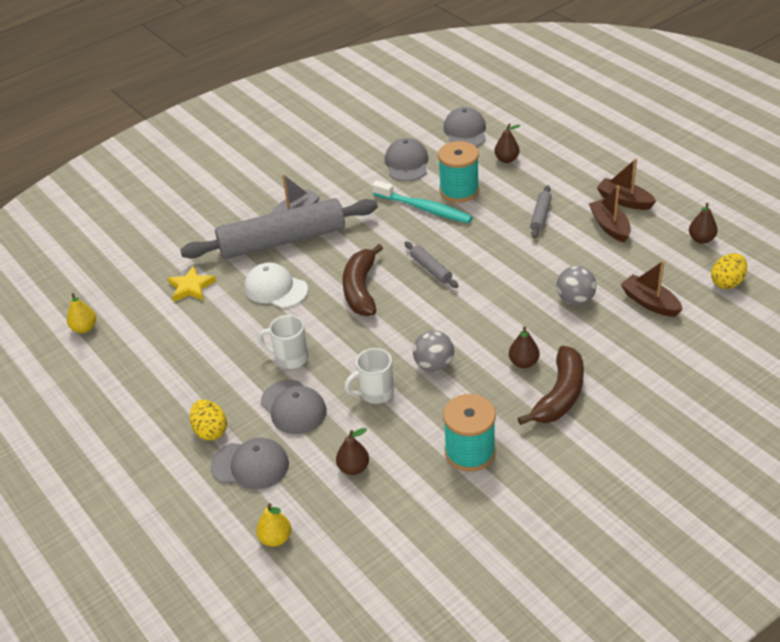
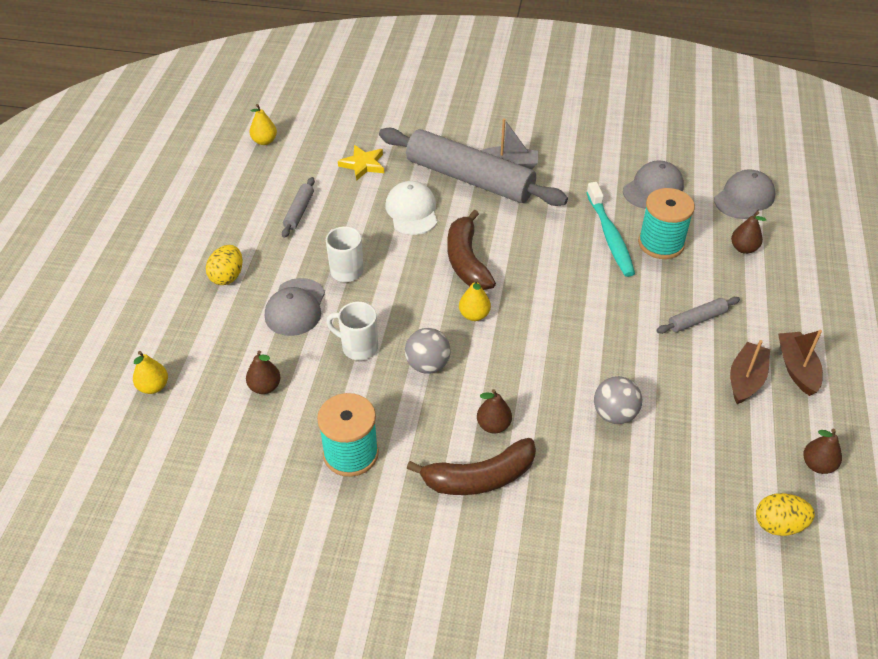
camera: 45 degrees right, 5 degrees up
grey cap [210,438,289,490] -> none
brown banana [342,244,383,316] -> brown banana turned 60 degrees counterclockwise [447,210,496,290]
grey rolling pin [405,241,458,288] -> grey rolling pin moved to [282,177,315,238]
brown boat [620,260,683,317] -> none
none -> yellow pear [459,278,491,321]

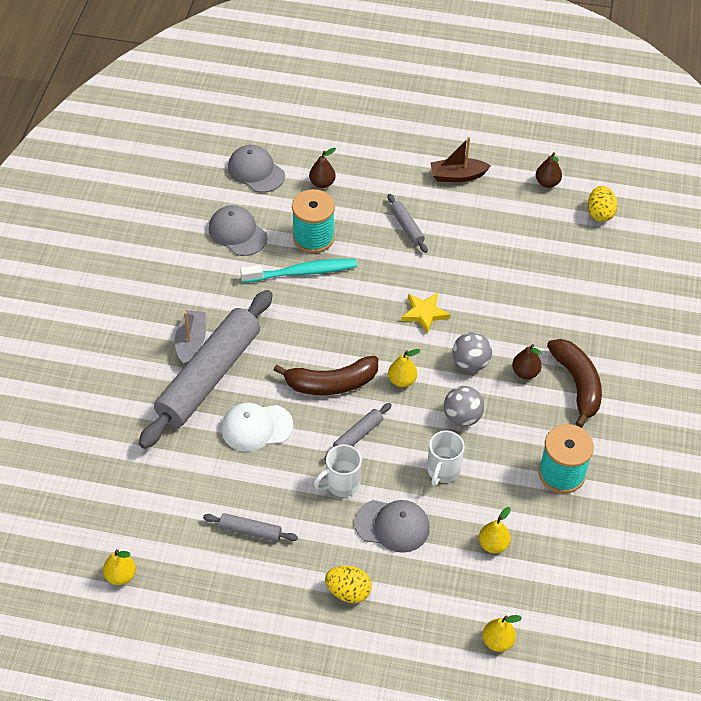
camera: 90 degrees left, 5 degrees up
brown pear [246,350,281,394] -> yellow pear [479,507,511,553]
yellow star [338,145,384,181] -> yellow star moved to [401,293,450,334]
grey ball [594,376,642,424] -> grey ball moved to [452,332,492,372]
brown boat [730,340,770,404] -> none
none -> grey rolling pin [324,403,392,461]

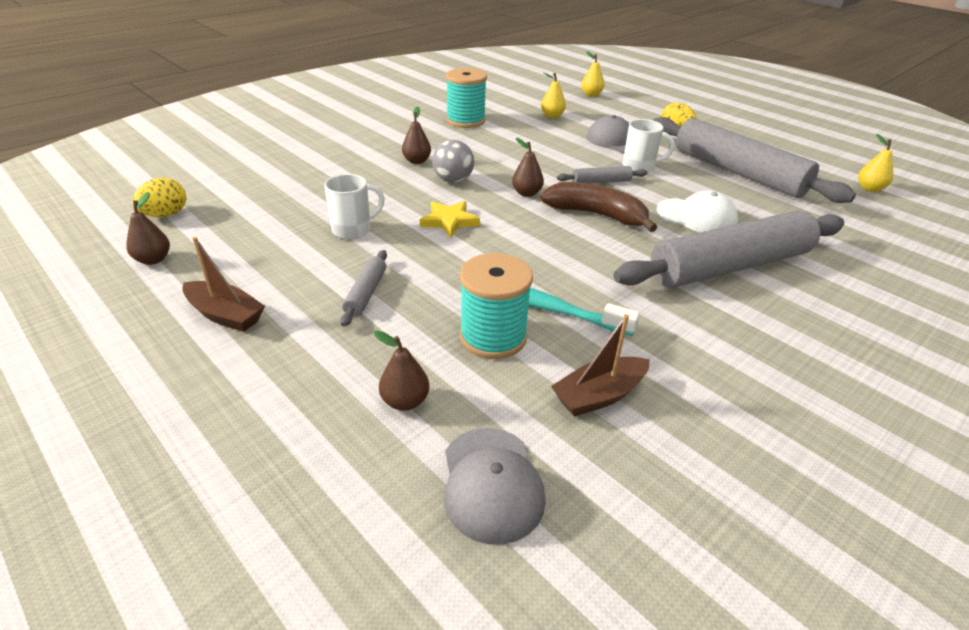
camera: 145 degrees left, 15 degrees down
grey boat [175,310,206,365] -> none
grey rolling pin [203,513,298,542] -> grey rolling pin [653,117,856,203], size x2.43
grey cap [209,205,267,256] -> brown boat [551,314,650,417]
yellow pear [388,349,420,387] -> brown pear [512,138,544,197]
white mug [427,430,465,486] -> white mug moved to [324,174,385,239]
grey ball [444,386,484,427] -> none
brown banana [547,339,602,428] -> none

